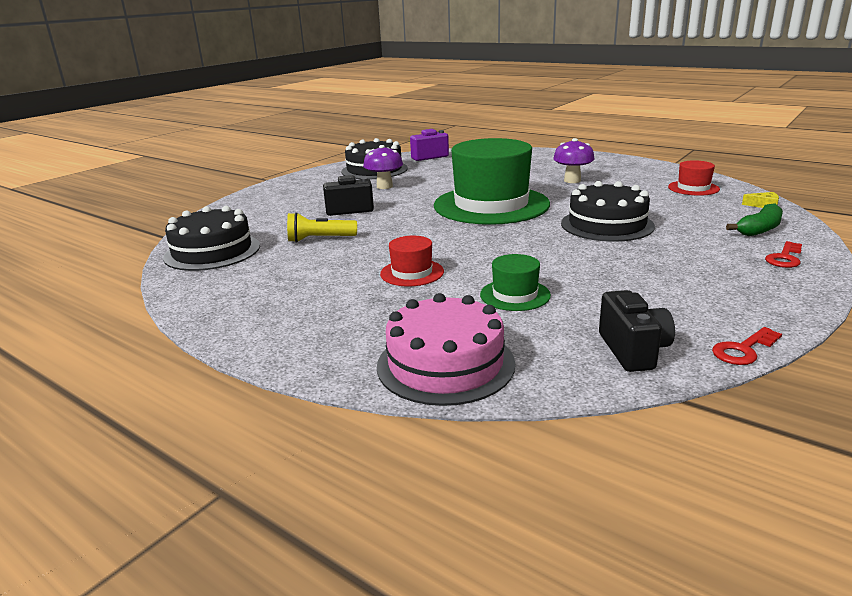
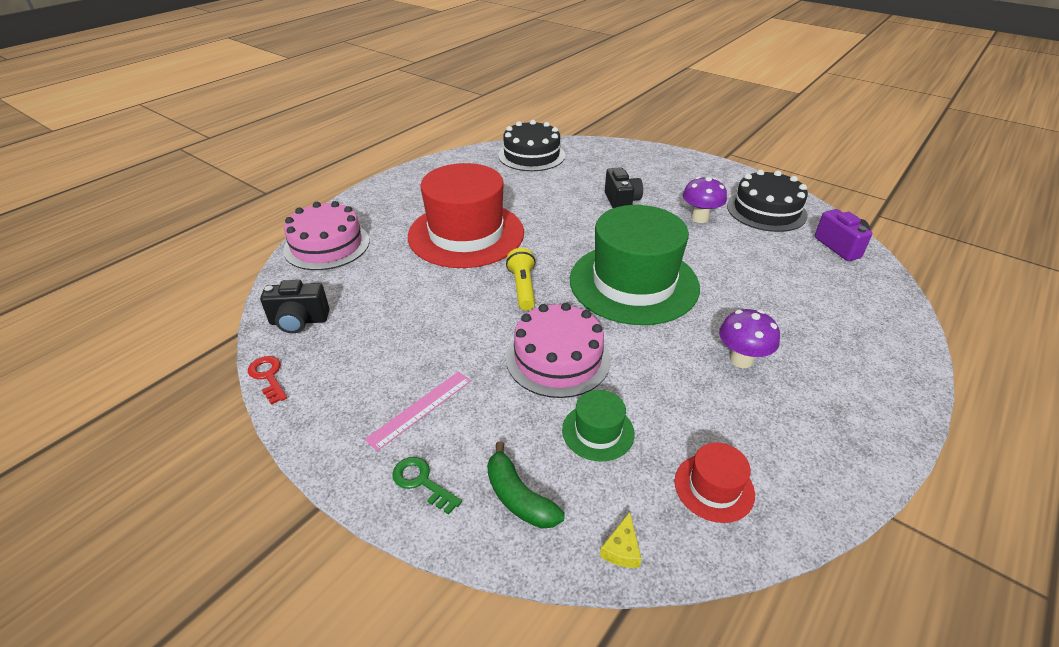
camera: 90 degrees right, 15 degrees up
yellow flashlight [287,212,357,243] -> yellow flashlight moved to [506,248,536,311]
red hat [380,236,444,287] -> red hat [408,163,524,268], size x2.33
green hat [480,254,551,311] -> green hat moved to [562,390,635,462]
black cake [561,181,655,242] -> pink cake [506,303,610,398]
red key [765,241,802,268] -> green key [392,457,462,515]
none -> pink ruler [365,371,471,451]

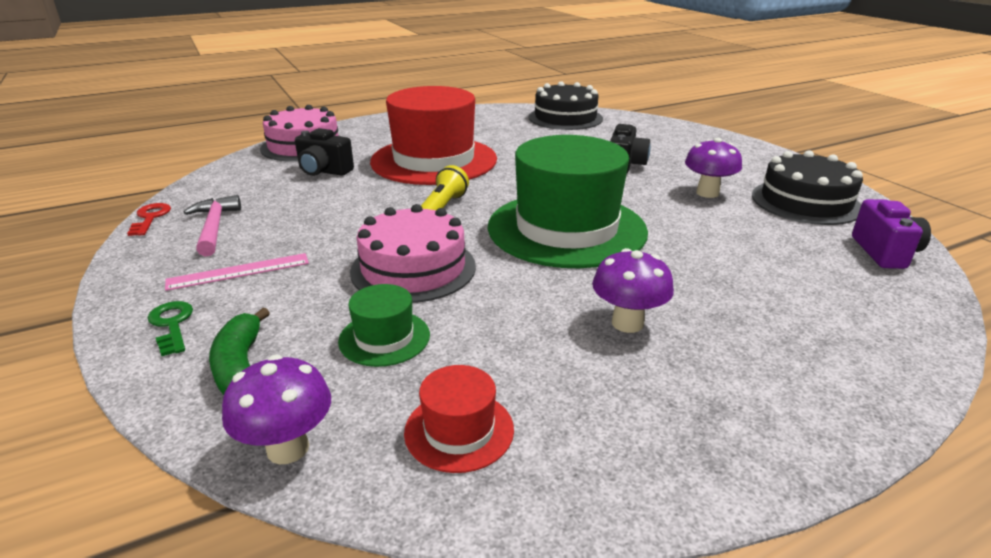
camera: 25 degrees right, 10 degrees down
black camera [260,280,329,333] -> black camera moved to [295,128,354,176]
yellow cheese [600,512,641,568] -> purple mushroom [222,355,331,464]
none -> pink hammer [183,195,241,256]

